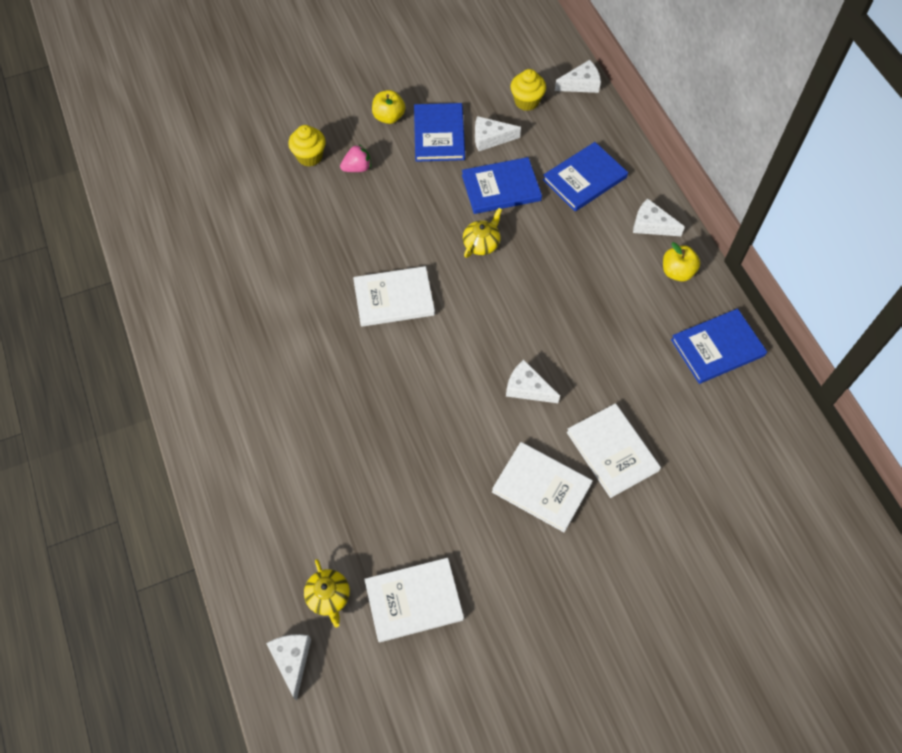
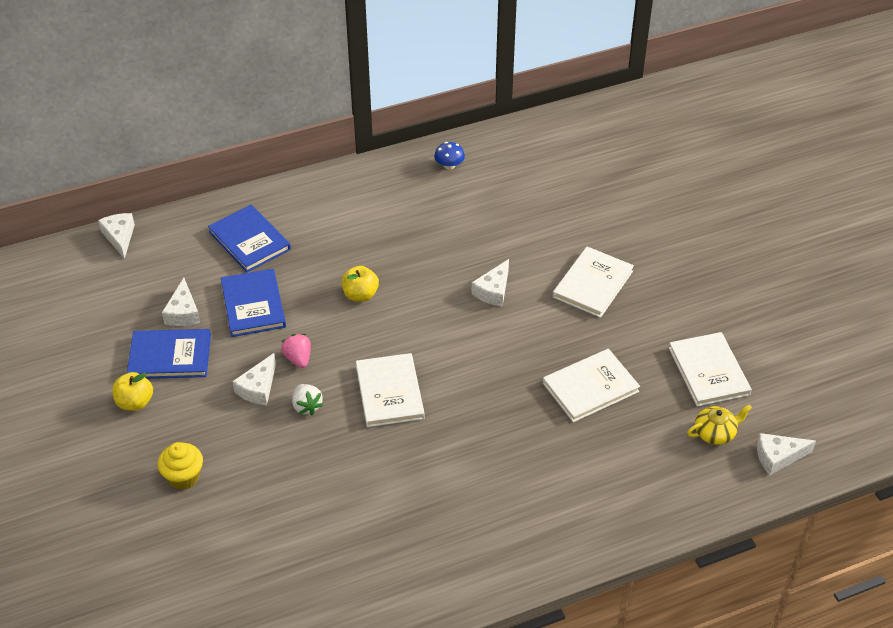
camera: 90 degrees left, 15 degrees down
pink strawberry [340,144,371,172] -> pink strawberry moved to [281,334,311,368]
yellow teapot [463,208,502,258] -> none
yellow cupcake [510,69,546,111] -> none
white book [567,403,661,498] -> white book moved to [543,349,640,422]
white cheese [633,198,685,236] -> white cheese moved to [233,353,276,405]
yellow apple [663,242,700,282] -> yellow apple moved to [342,266,379,302]
blue book [671,309,767,384] -> blue mushroom [434,142,465,170]
none -> white strawberry [292,384,323,416]

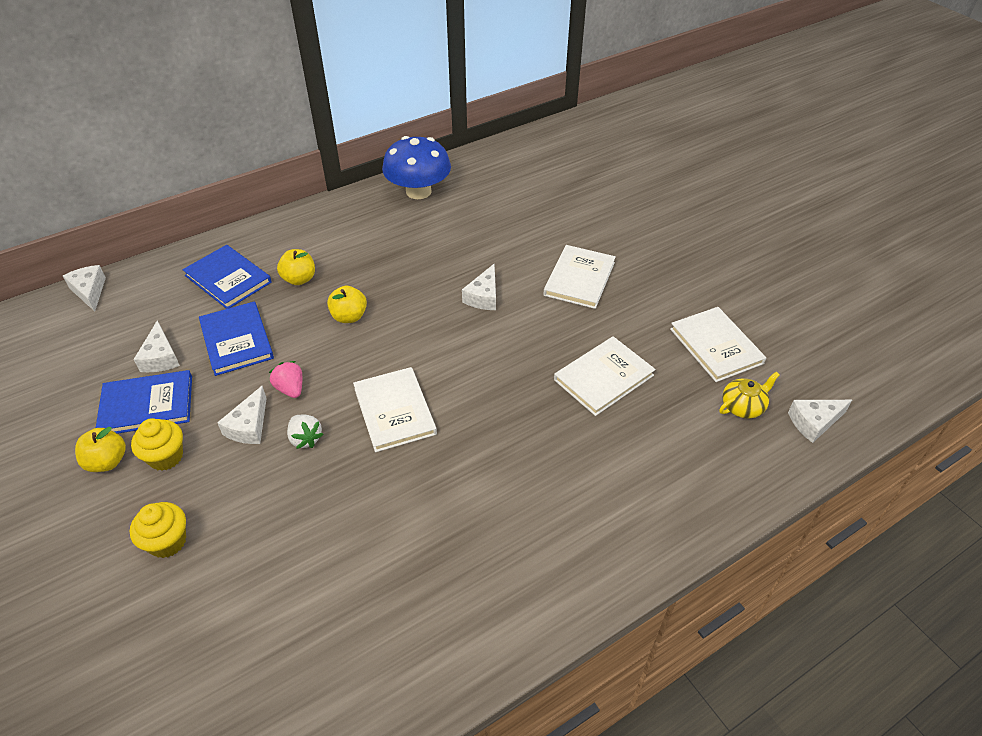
camera: 10 degrees left, 0 degrees up
blue mushroom [434,142,465,170] -> blue mushroom [382,136,451,199], size x2.30
none -> yellow cupcake [131,418,183,471]
none -> yellow apple [277,249,315,285]

